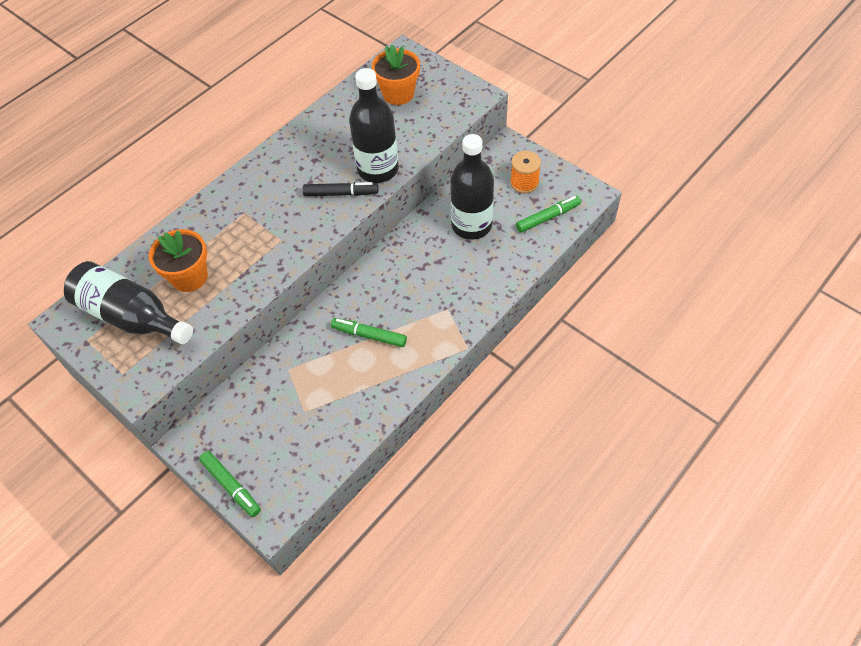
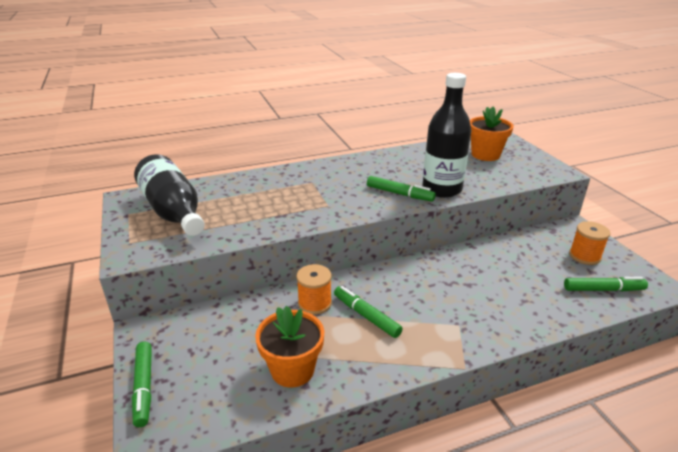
camera: 25 degrees right, 25 degrees down
orange flower pot [149,229,208,292] -> orange flower pot moved to [255,306,324,388]
black marker [303,182,379,196] -> green marker [367,176,436,202]
black bottle [450,134,494,240] -> none
none -> orange spool [296,264,332,315]

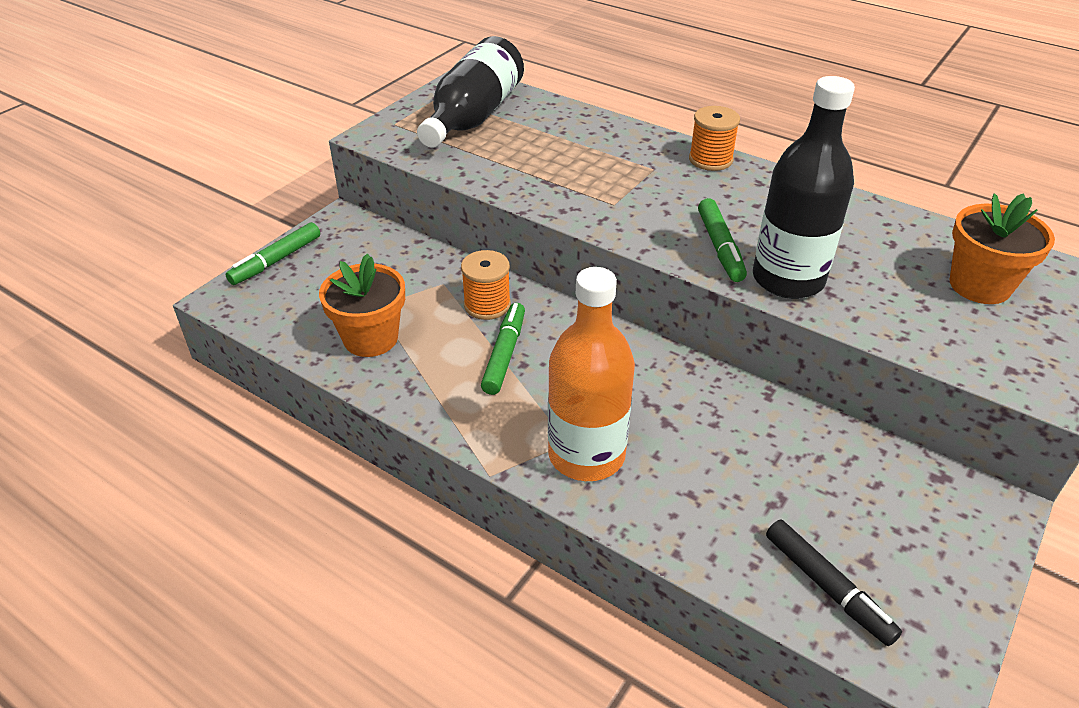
camera: 55 degrees right, 10 degrees up
green marker [564,277,648,291] -> black marker [766,520,902,646]
orange spool [569,221,610,265] -> orange spool moved to [689,106,740,171]
none -> orange bottle [548,267,635,481]

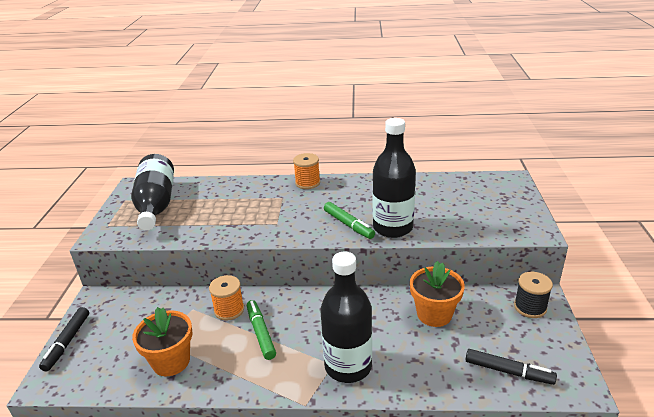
camera: 30 degrees left, 10 degrees down
green marker [226,222,320,285] -> black marker [39,307,89,371]
orange bottle [548,267,635,481] -> black bottle [320,252,372,383]
orange flower pot [950,193,1055,304] -> orange flower pot moved to [410,261,465,327]
none -> black spool [514,272,553,318]

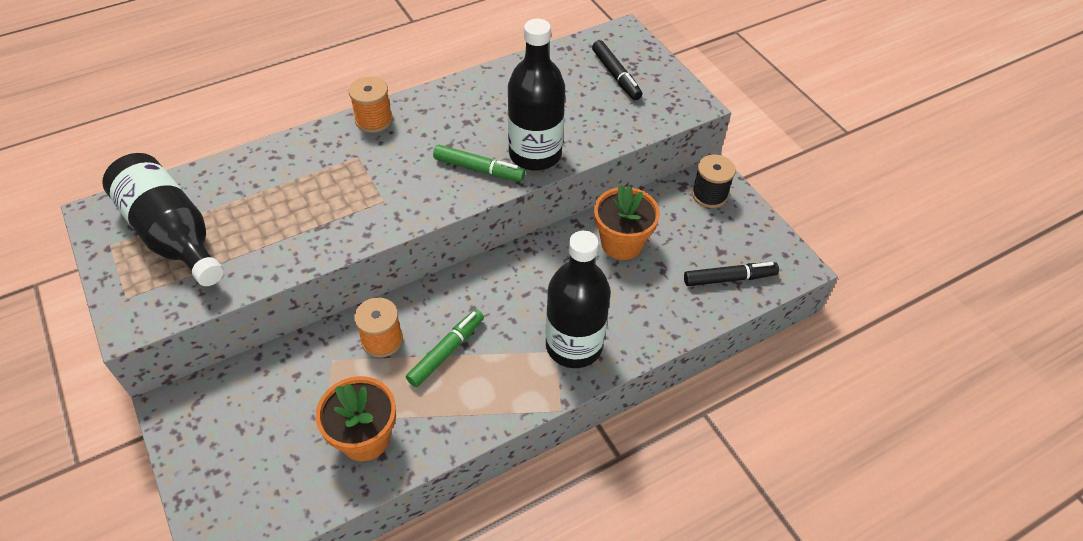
camera: 35 degrees left, 20 degrees up
black marker [39,307,89,371] -> black marker moved to [592,40,642,100]
green marker [247,300,276,360] -> green marker turned 90 degrees clockwise [406,309,484,387]

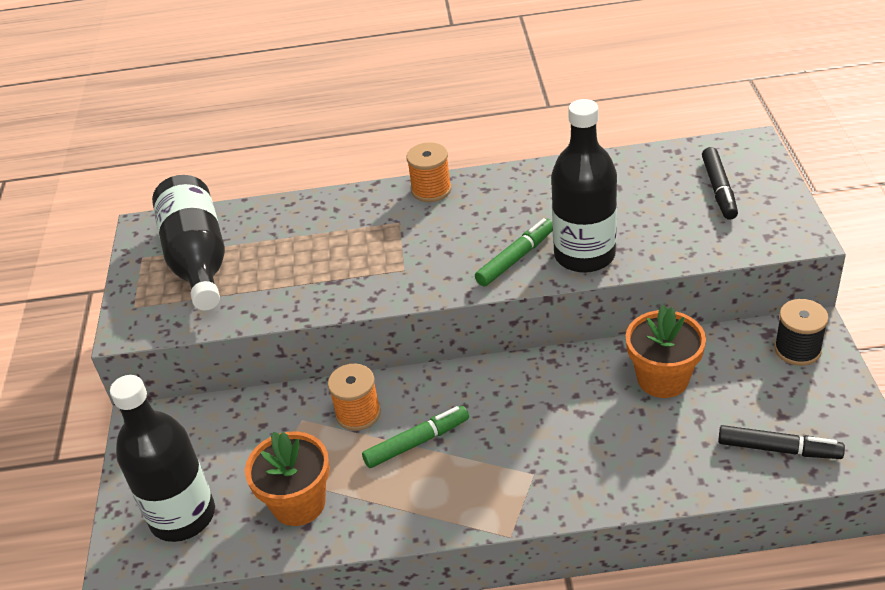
camera: 30 degrees right, 10 degrees down
green marker [433,145,525,182] -> green marker turned 90 degrees counterclockwise [475,218,553,287]
black bottle [546,231,611,368] -> black bottle moved to [110,375,215,542]

